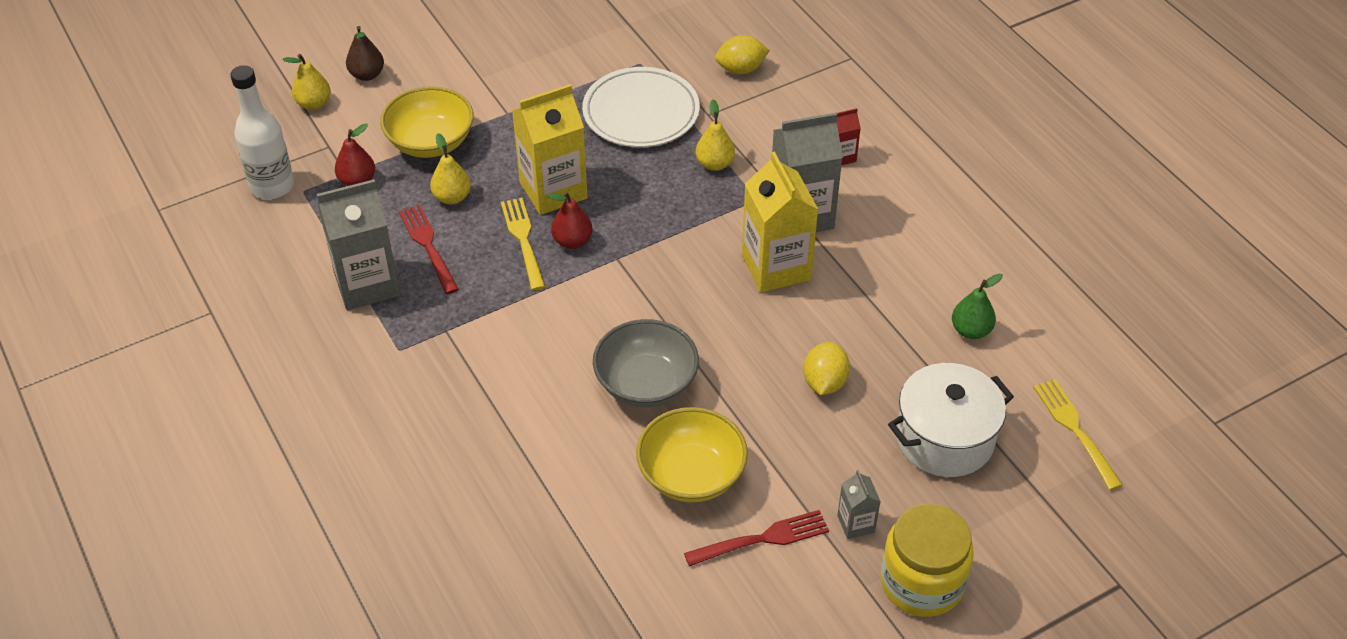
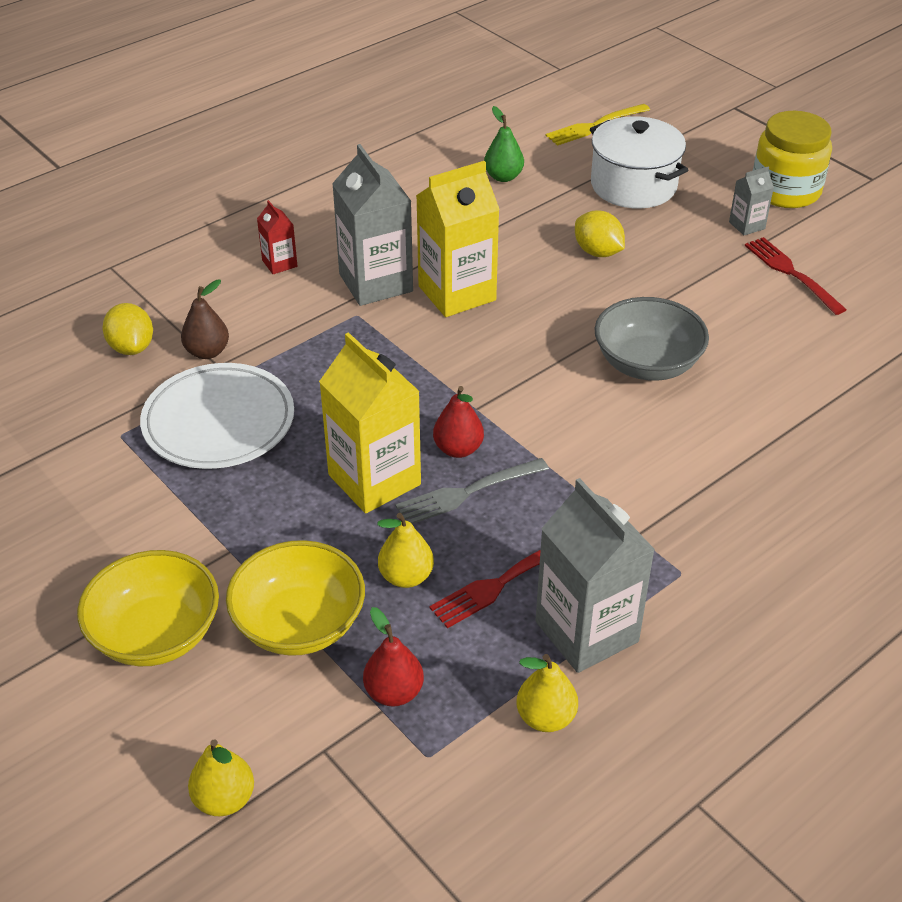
camera: 100 degrees left, 5 degrees down
white bottle [230,65,294,199] -> none
brown pear [346,26,384,81] -> brown pear moved to [181,279,229,359]
yellow fork [501,198,545,290] -> grey fork [395,458,549,524]
yellow bowl [636,407,748,502] -> yellow bowl moved to [77,550,219,666]
yellow pear [695,99,735,171] -> yellow pear moved to [516,654,578,732]
yellow lemon [803,342,850,395] -> yellow lemon turned 45 degrees clockwise [575,211,625,257]

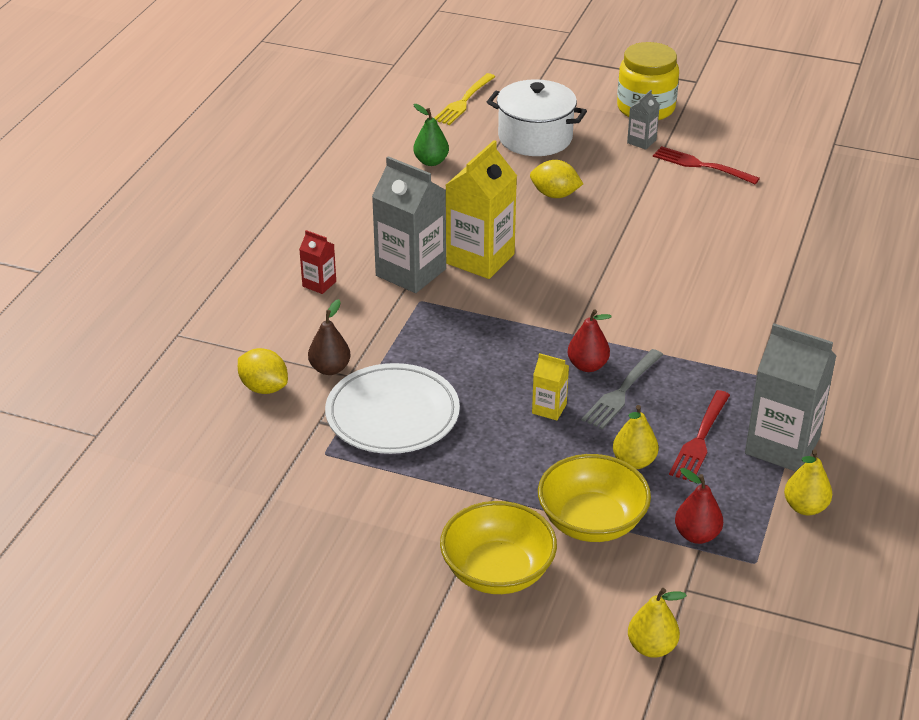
camera: 30 degrees left, 5 degrees down
yellow carton [319,332,421,513] -> yellow carton [532,353,569,420], size x0.48
grey bowl [595,297,709,381] -> none

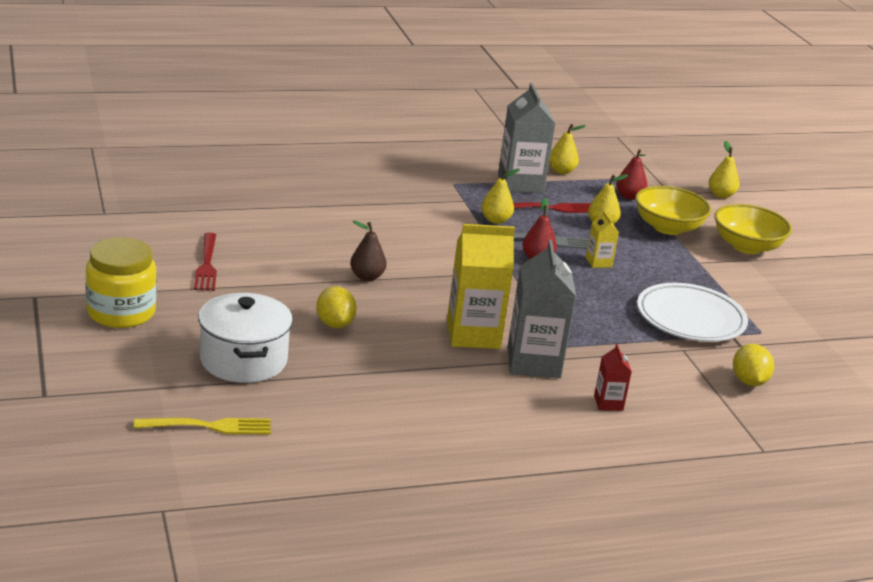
camera: 130 degrees left, 10 degrees down
brown pear [308,299,351,375] -> brown pear moved to [350,220,387,281]
green pear [413,104,449,166] -> none
grey carton [627,90,660,150] -> none
none -> yellow pear [481,169,520,224]

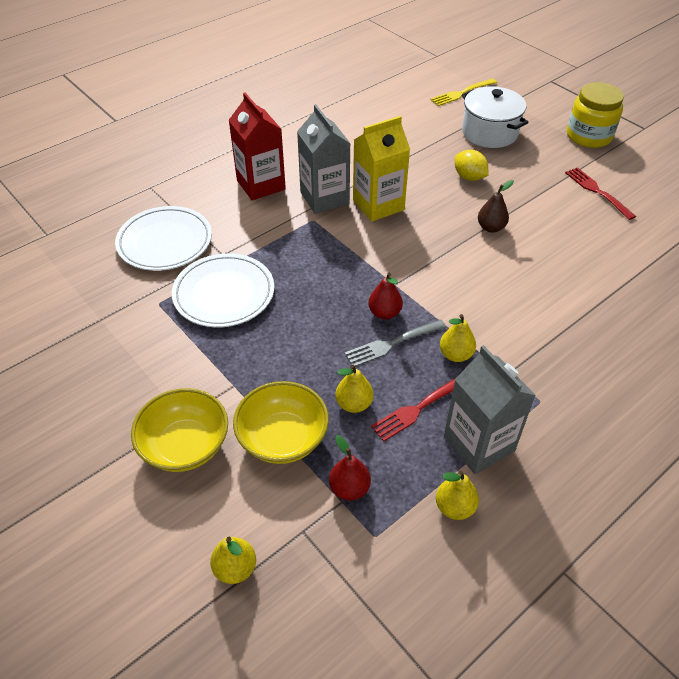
camera: 160 degrees right, 20 degrees up
yellow carton [586,211,619,268] -> none
red carton [594,344,632,411] -> red carton [229,93,286,201], size x2.09
yellow lemon [733,344,774,386] -> white plate [115,206,212,271]

